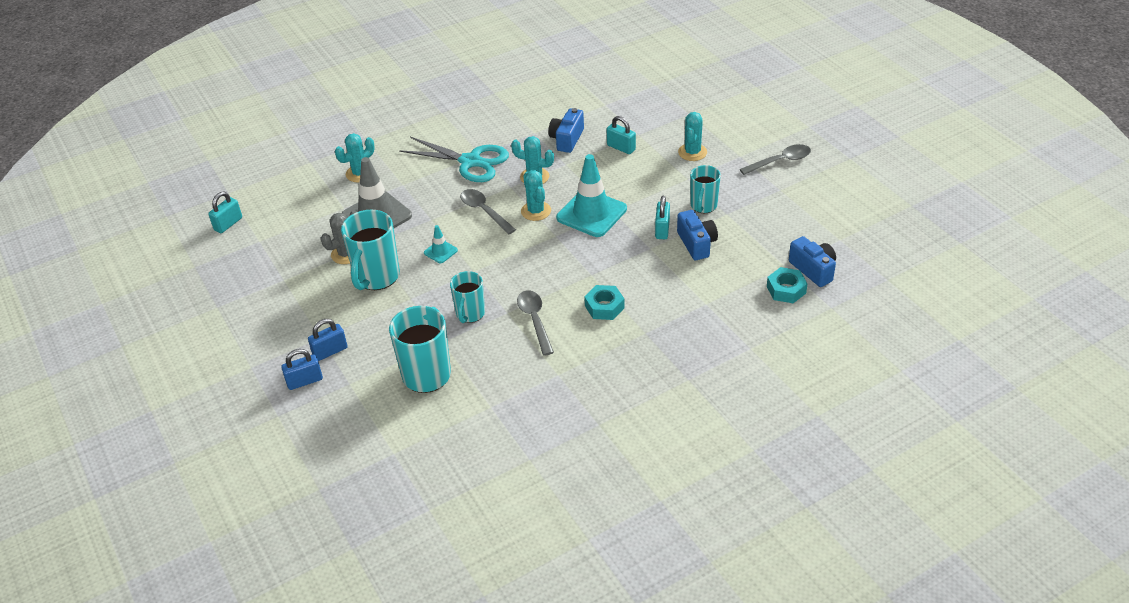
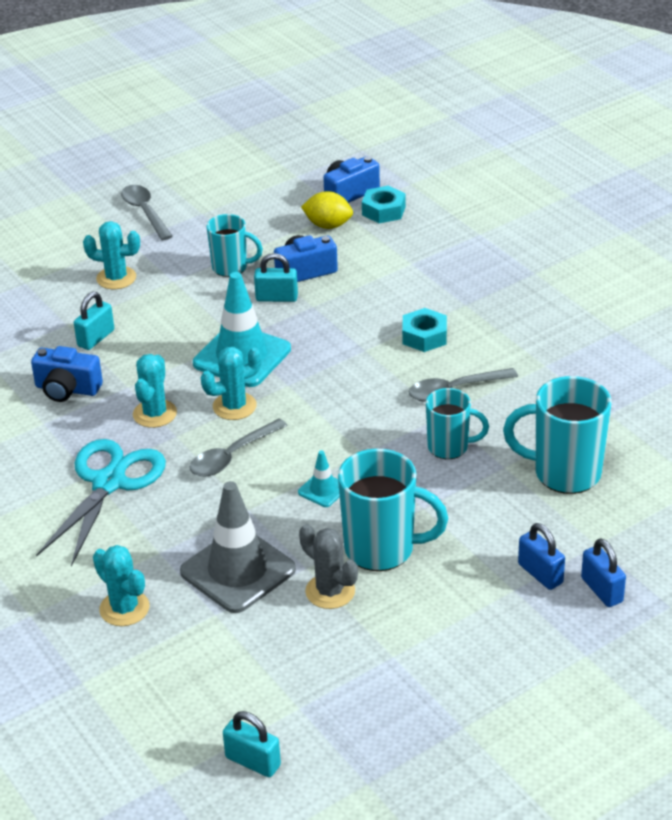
camera: 95 degrees left, 5 degrees down
none -> yellow lemon [301,191,353,229]

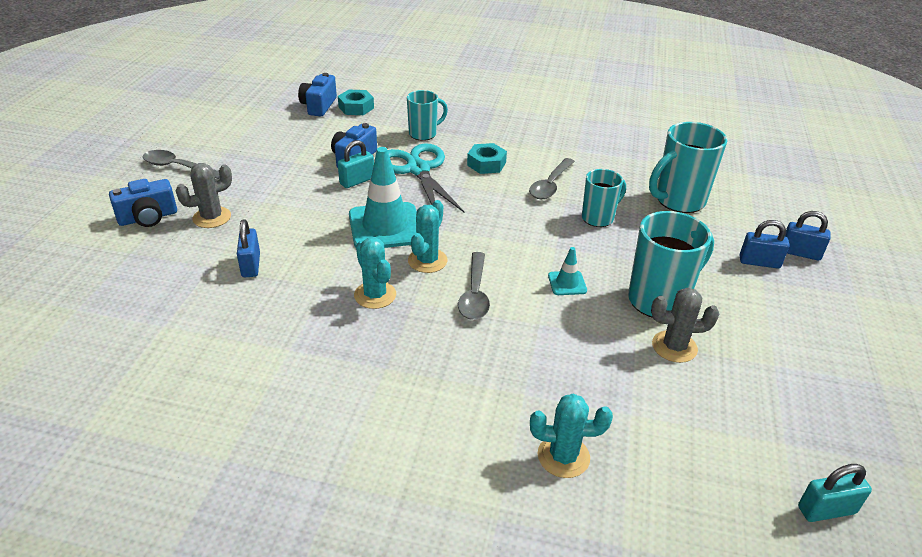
camera: 45 degrees left, 0 degrees up
blue camera [31,346,103,402] -> blue camera moved to [109,179,177,227]
turquoise scissors [36,439,166,567] -> turquoise scissors moved to [388,143,465,213]
turquoise padlock [74,292,114,350] -> blue padlock [237,219,260,277]
turquoise cactus [83,221,140,289] -> grey cactus [175,163,232,228]
grey traffic cone [180,481,296,613] -> none
turquoise mug [206,214,263,277] -> turquoise mug moved to [407,90,448,141]
yellow lemon [301,191,353,229] -> none

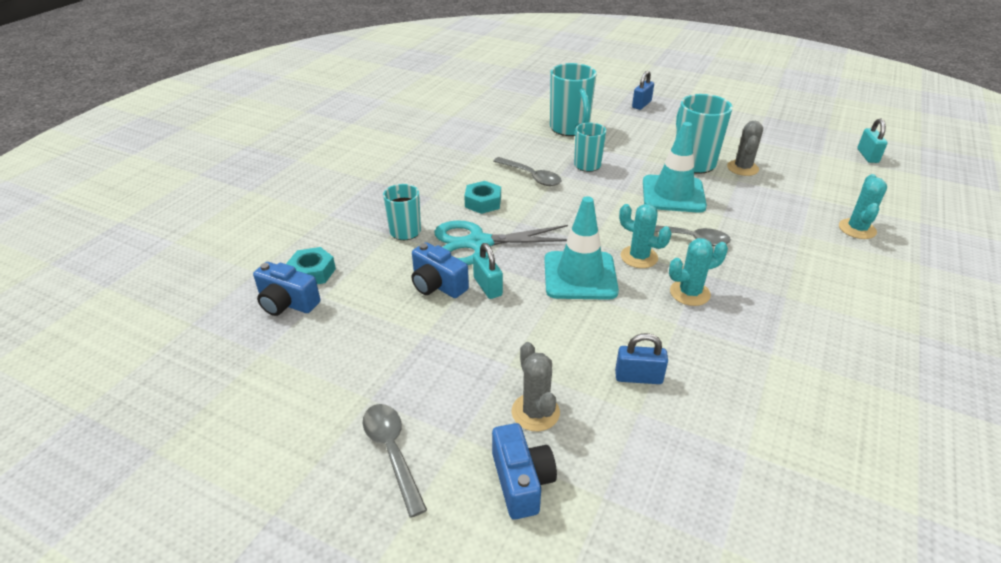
camera: 75 degrees left, 0 degrees up
grey spoon [143,150,220,179] -> grey spoon turned 120 degrees clockwise [363,404,427,518]
turquoise traffic cone [548,247,587,295] -> turquoise traffic cone [643,122,707,213], size x2.17
blue padlock [740,220,790,269] -> none

